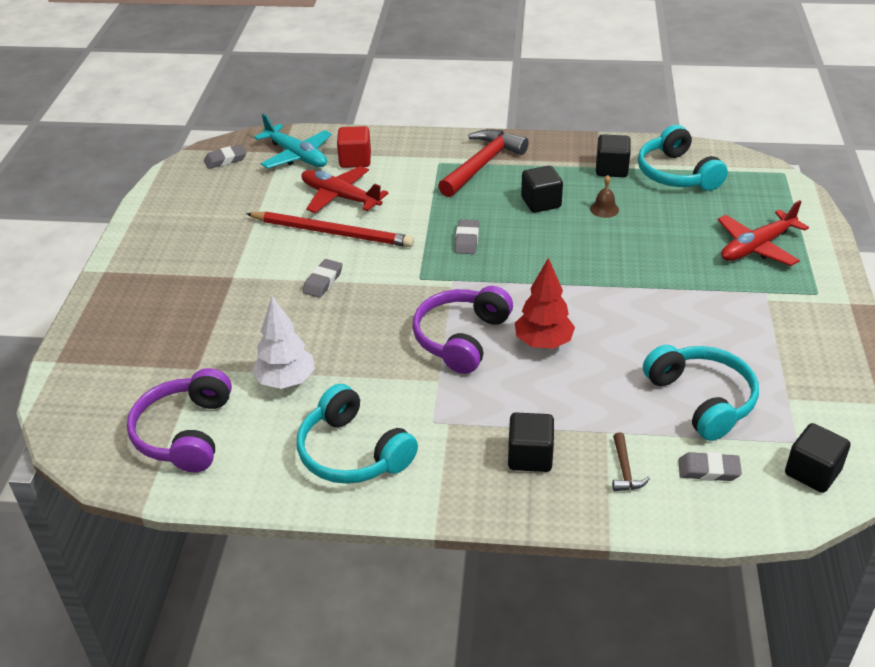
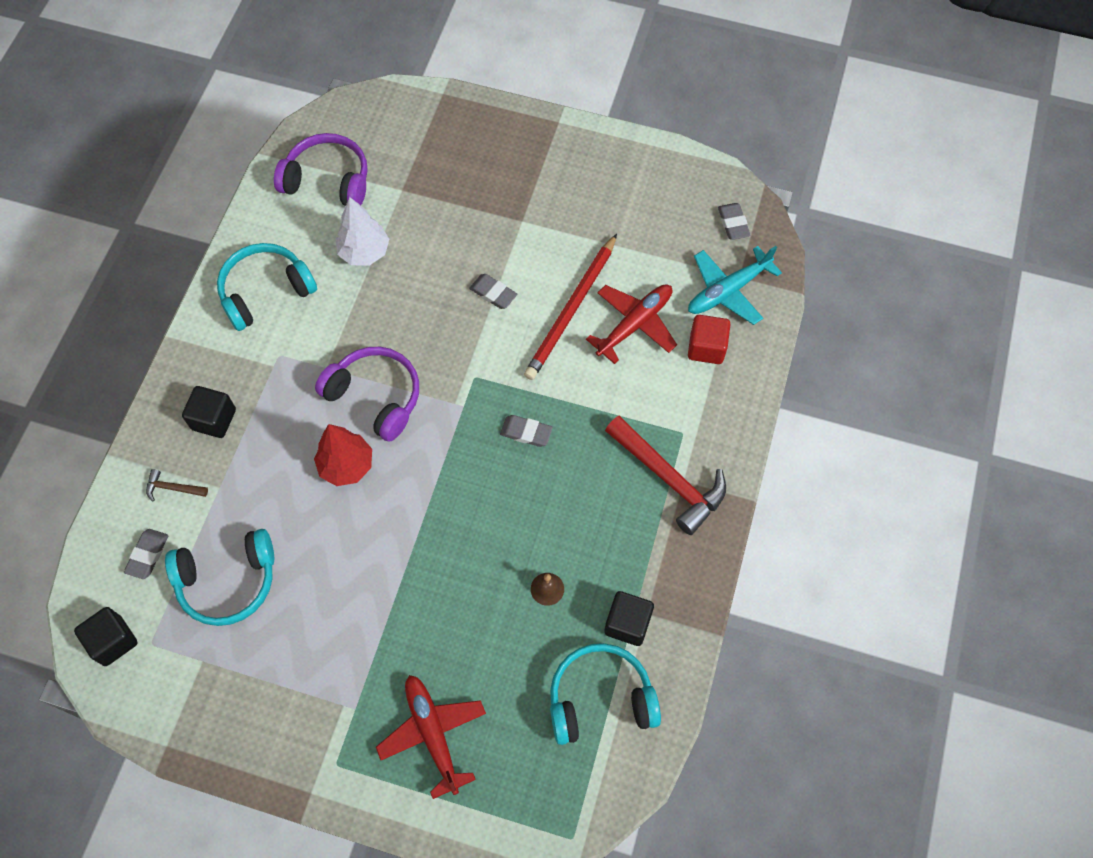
camera: 100 degrees right, 25 degrees up
black cube [521,166,563,213] -> none

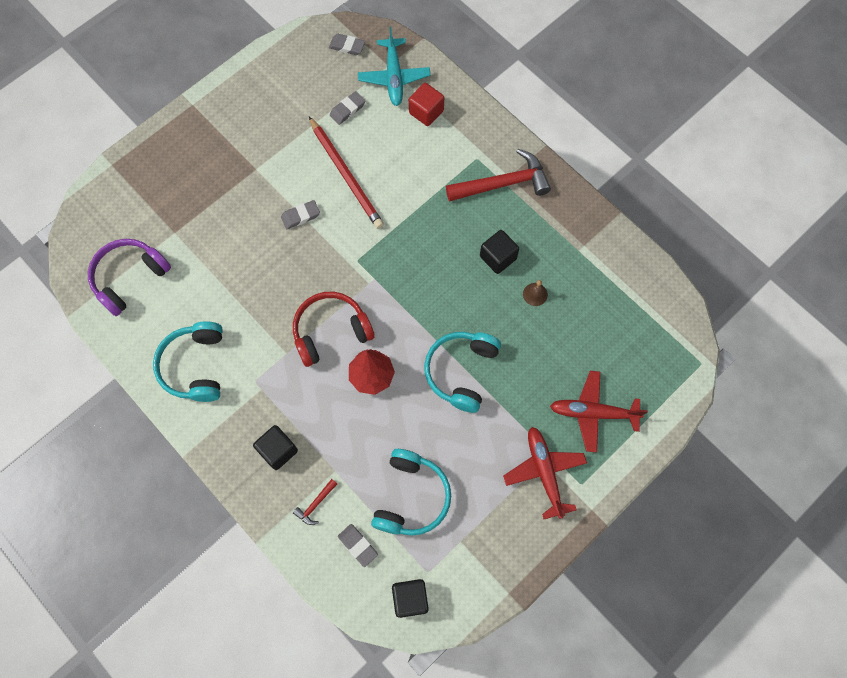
camera: 60 degrees left, 5 degrees up
brown hammer [146,469,208,502] -> red hammer [293,479,337,525]
purple headphones [315,347,419,442] -> red headphones [293,292,375,367]
white tree [336,197,389,265] -> none
grey eraser [500,415,553,447] -> grey eraser moved to [330,91,365,125]
turquoise headphones [550,643,661,745] -> turquoise headphones moved to [424,332,501,413]
red plane [586,284,677,364] -> red plane moved to [503,427,587,519]
black cube [604,591,654,646] -> black cube moved to [480,230,519,274]

